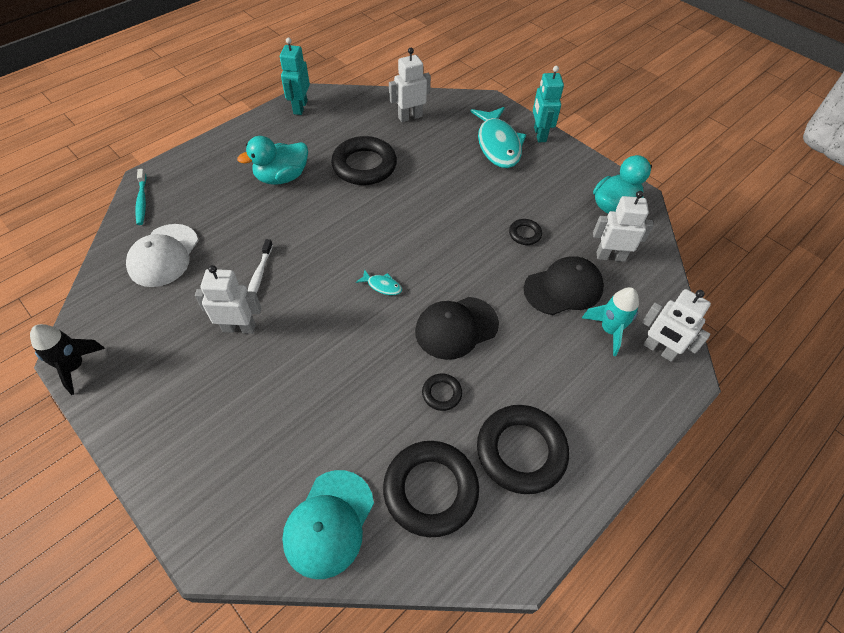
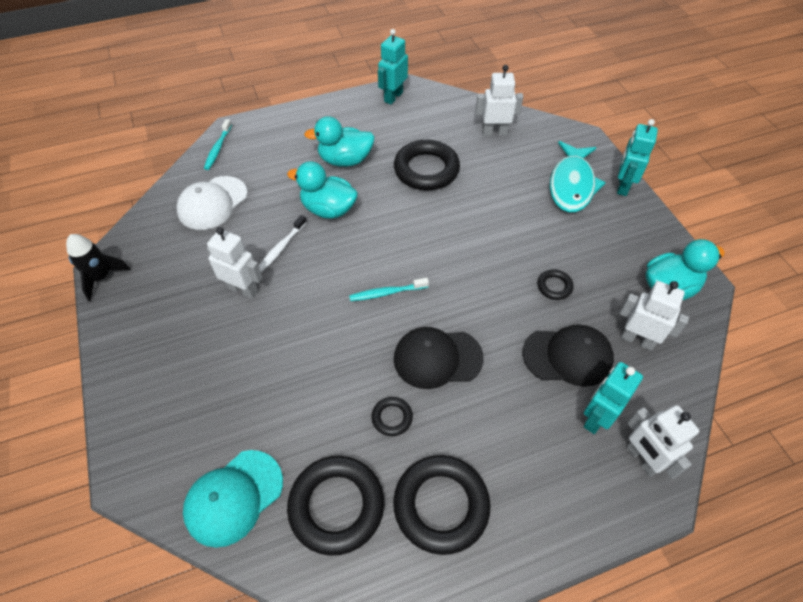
camera: 25 degrees right, 0 degrees up
turquoise fish [356,270,402,295] -> turquoise toothbrush [349,278,429,301]
turquoise rocket [582,287,639,356] -> turquoise robot [584,362,643,434]
none -> turquoise duck [287,161,358,219]

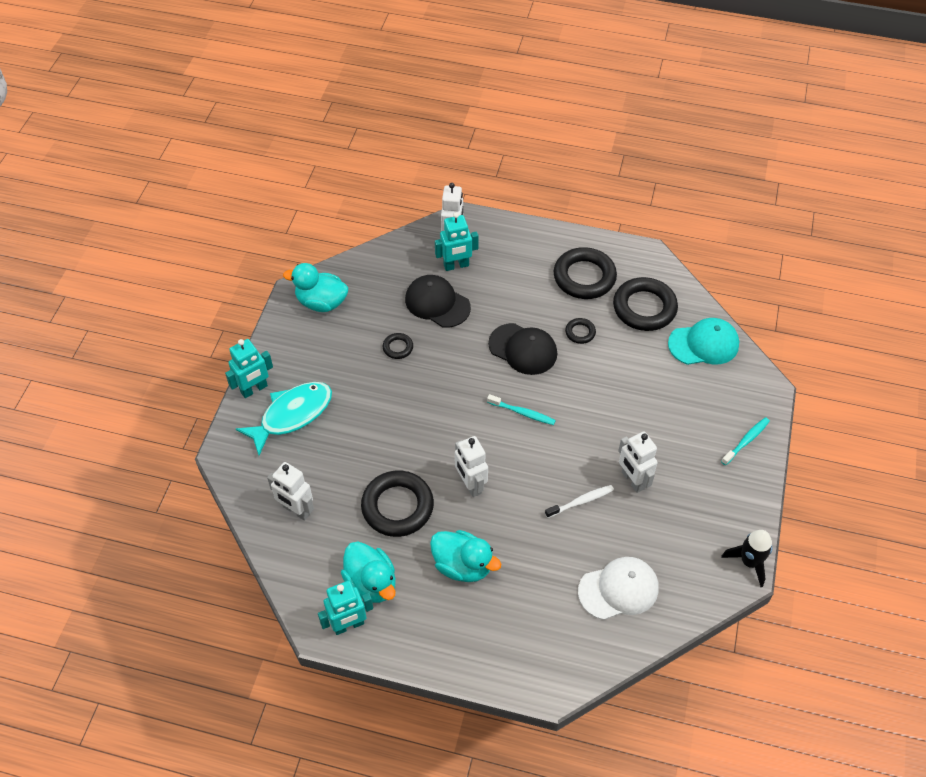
camera: 145 degrees left, 0 degrees up
turquoise toothbrush [204,119,232,170] -> turquoise toothbrush moved to [721,417,770,465]
turquoise duck [287,161,358,219] -> turquoise duck moved to [341,542,396,603]
white robot [620,281,689,351] -> white robot moved to [455,436,488,497]

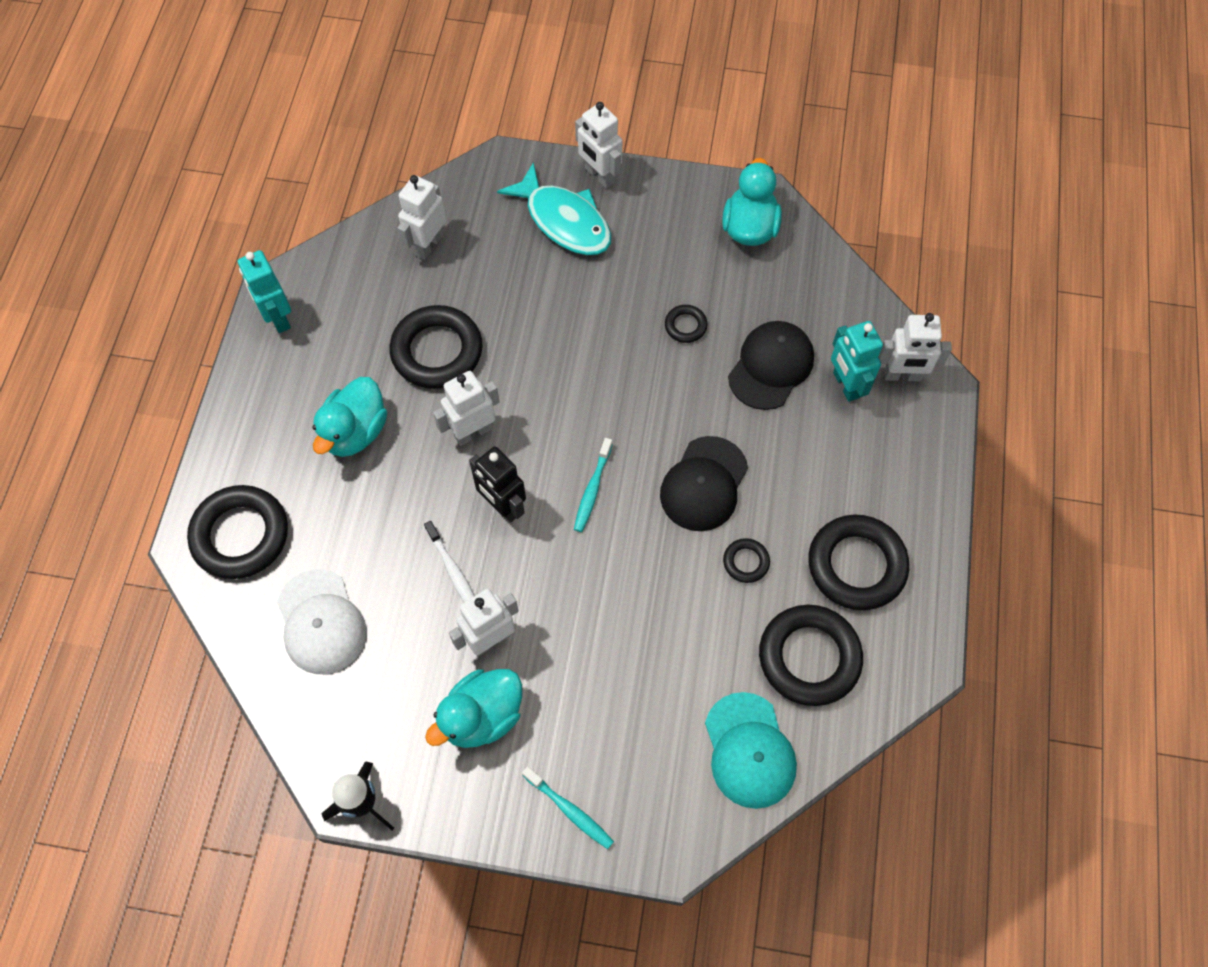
camera: 85 degrees right, 10 degrees up
turquoise robot [225,339,273,398] -> white robot [575,102,622,189]
turquoise duck [341,542,396,603] -> turquoise duck moved to [425,669,522,748]
none -> black ring [187,485,288,579]
none -> black robot [469,446,526,522]

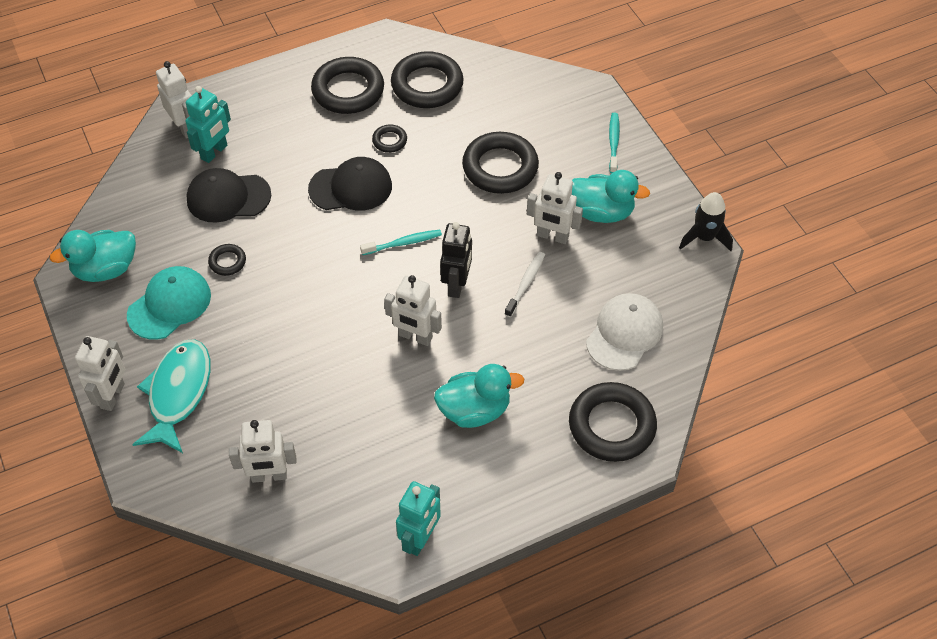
camera: 125 degrees left, 10 degrees down
black ring [389,305,483,389] -> black ring moved to [462,132,539,194]
turquoise cap [705,692,797,809] -> turquoise cap moved to [127,266,211,340]

